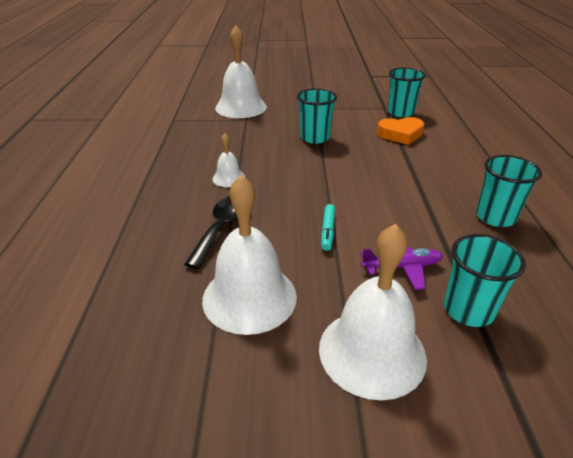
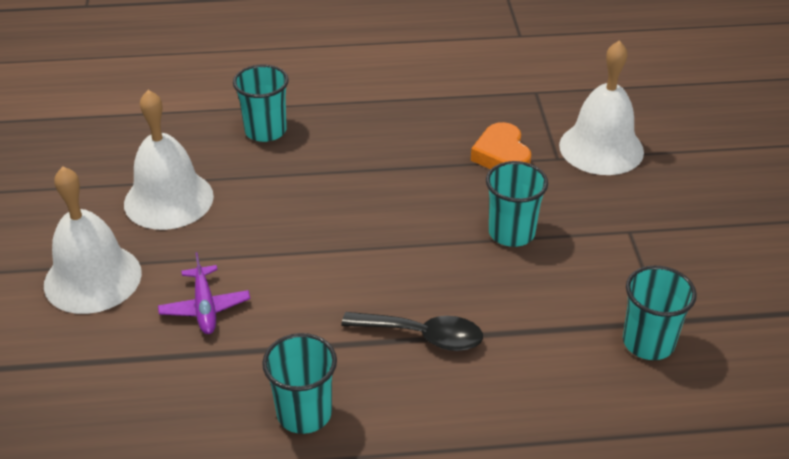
camera: 85 degrees right, 5 degrees up
black spoon [184,196,238,269] -> black spoon moved to [341,312,483,351]
white bell [212,133,245,187] -> none
turquoise marker [321,204,335,251] -> none
orange heart [377,117,425,145] -> orange heart moved to [471,122,531,169]
turquoise cup [444,234,526,327] -> turquoise cup moved to [233,65,289,142]

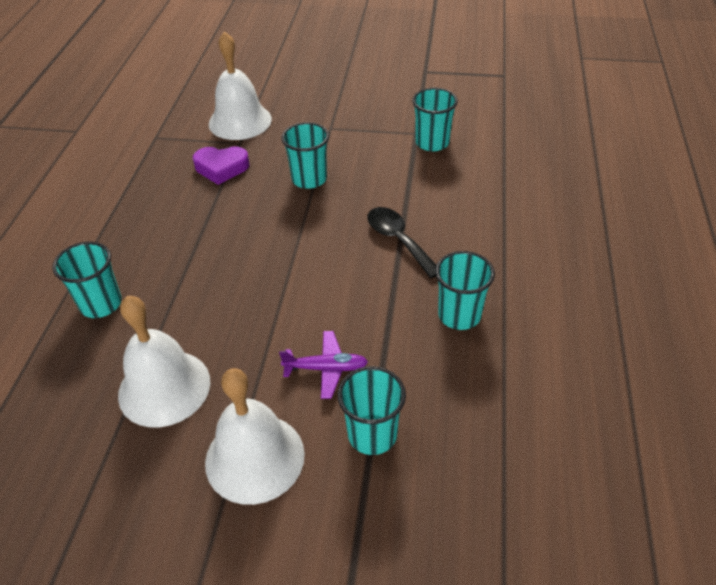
camera: 75 degrees left, 5 degrees up
black spoon [341,312,483,351] -> black spoon turned 60 degrees counterclockwise [367,207,436,278]
orange heart [471,122,531,169] -> purple heart [193,146,250,185]
none -> turquoise cup [338,366,406,455]

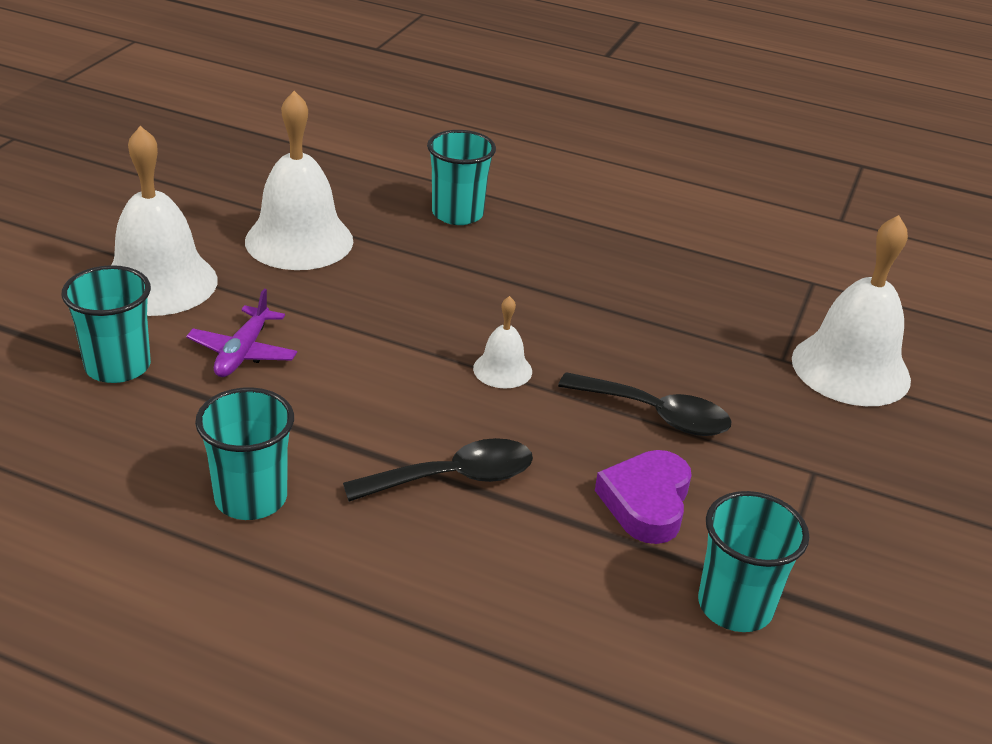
camera: 100 degrees right, 10 degrees down
purple heart [193,146,250,185] -> purple heart moved to [595,450,692,544]
turquoise cup [281,122,329,189] -> black spoon [558,372,732,436]
none -> white bell [473,296,532,389]

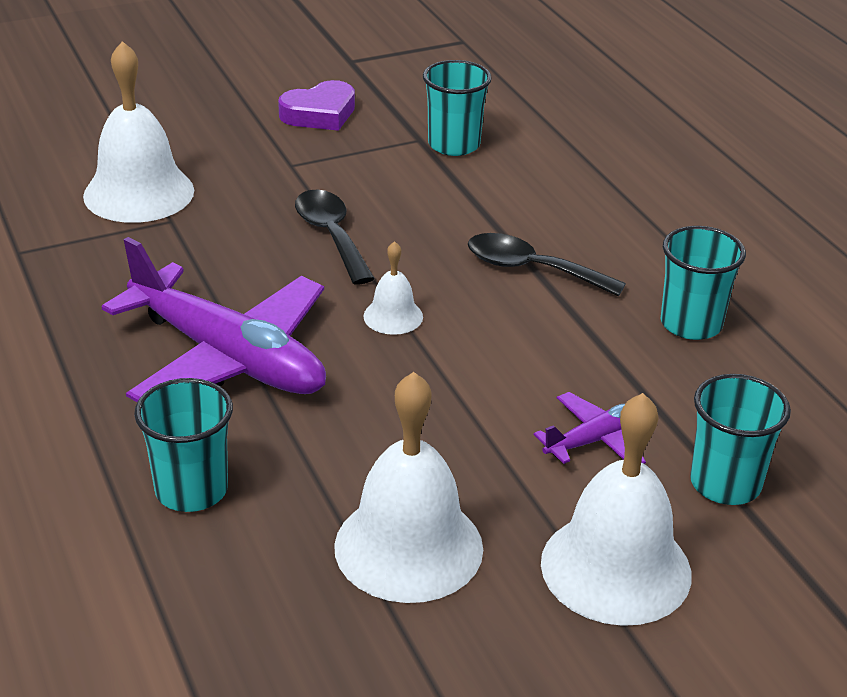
camera: 135 degrees left, 0 degrees up
purple heart [595,450,692,544] -> purple heart moved to [278,80,355,131]
none -> purple plane [101,237,326,402]

